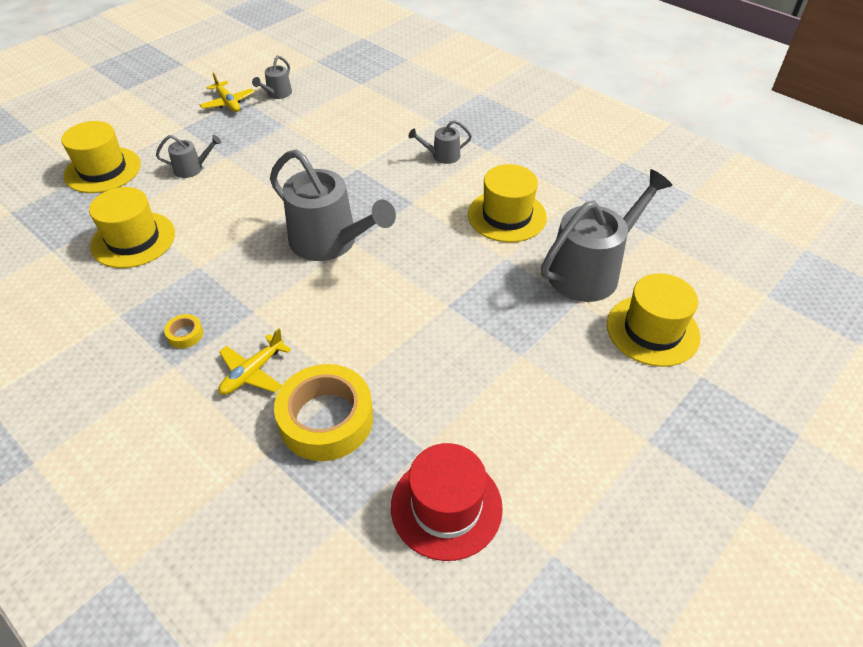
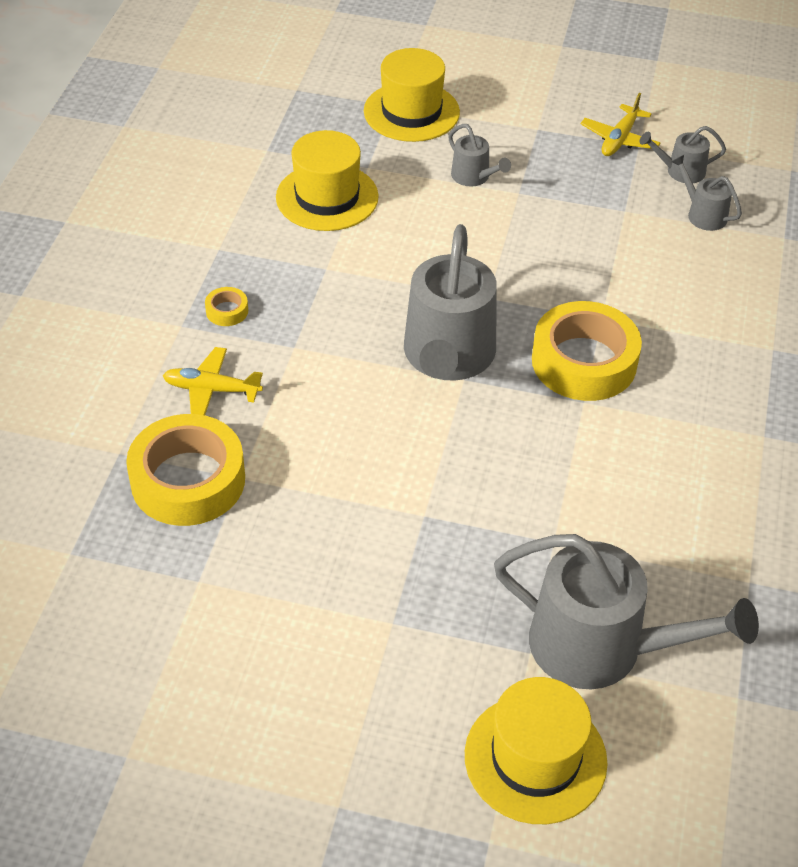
camera: 60 degrees right, 0 degrees up
red hat [391,443,503,561] -> none
grey watering can [408,120,472,164] -> grey watering can moved to [671,155,742,231]
yellow hat [468,164,547,242] -> none
none -> yellow tape [532,301,642,401]

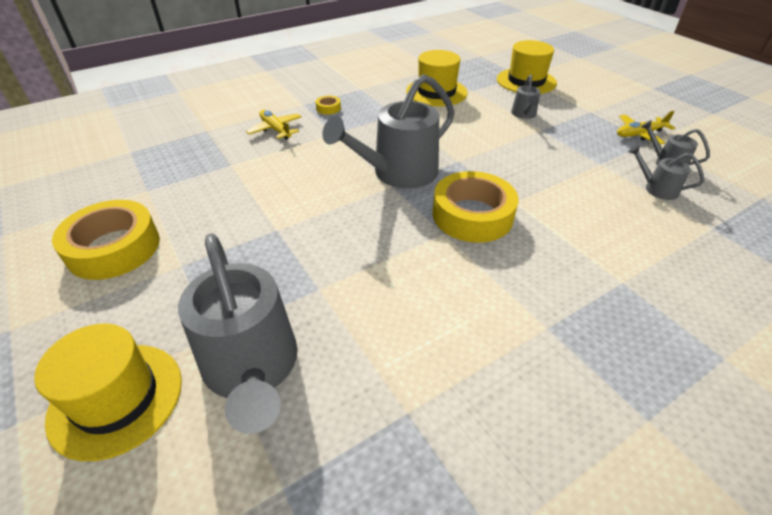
camera: 45 degrees right, 5 degrees down
yellow tape [126,414,245,526] -> yellow tape moved to [52,200,160,280]
grey watering can [671,155,742,231] -> grey watering can turned 60 degrees counterclockwise [628,145,704,200]

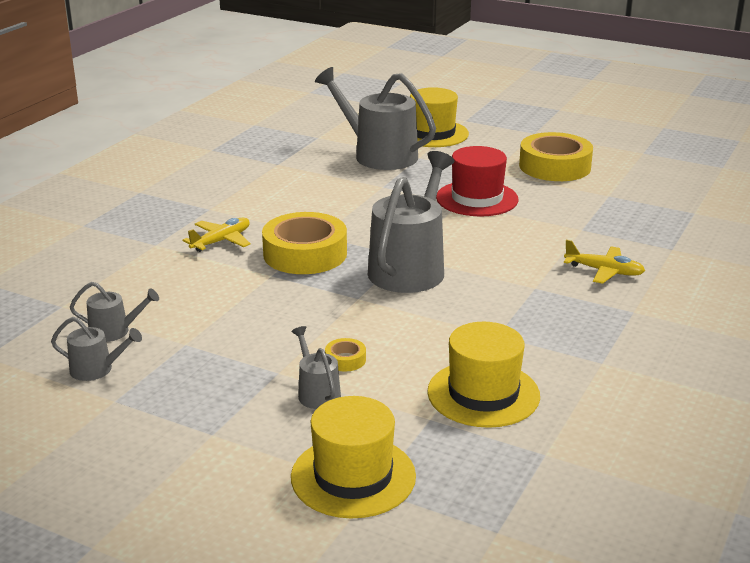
camera: 150 degrees right, 15 degrees down
yellow tape [316,96,341,115] -> yellow tape moved to [325,338,366,371]
yellow plane [617,111,675,144] -> yellow plane moved to [183,218,251,252]
none -> red hat [436,146,519,216]

